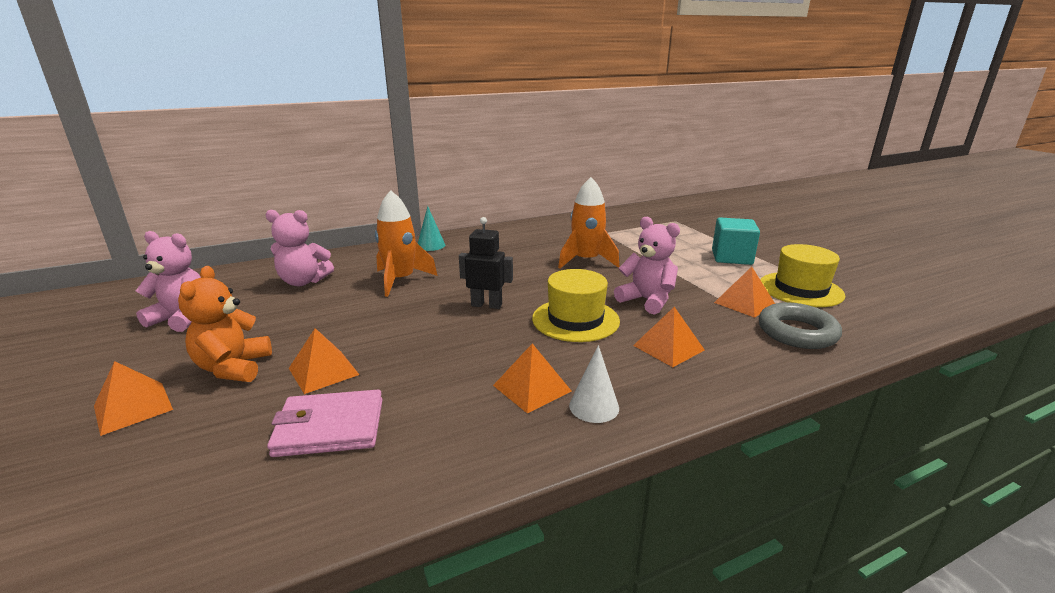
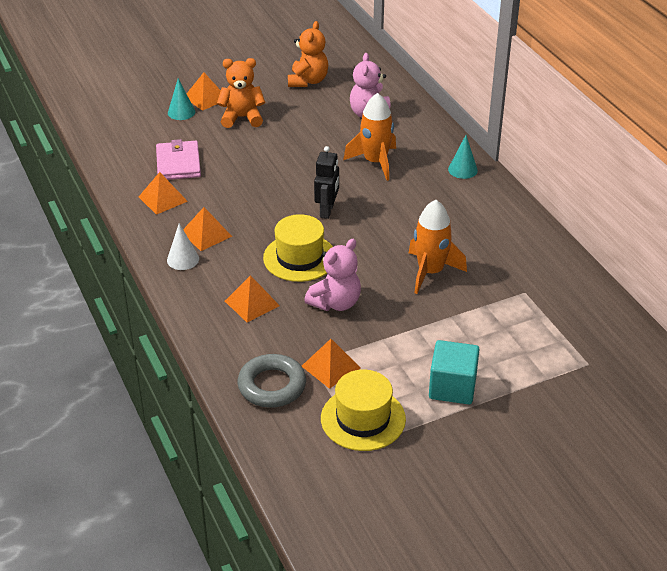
camera: 90 degrees right, 15 degrees up
pink teddy bear [136,231,201,332] -> orange teddy bear [288,21,328,87]
orange pyramid [289,328,360,394] -> orange pyramid moved to [139,172,188,215]
none -> turquoise cone [168,78,195,120]

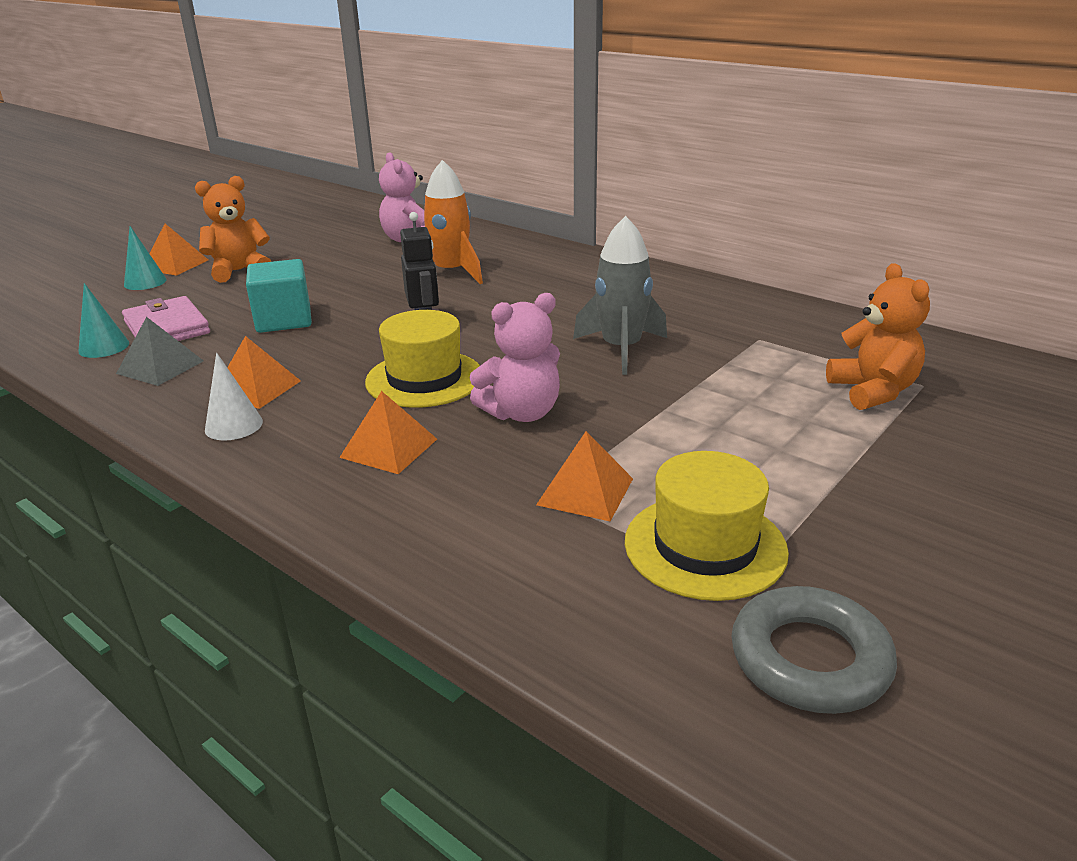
camera: 25 degrees left, 10 degrees down
orange pyramid [139,172,188,215] -> grey pyramid [116,317,203,386]
grey ring [238,354,306,408] -> grey ring moved to [732,586,897,714]
orange teddy bear [288,21,328,87] -> orange teddy bear moved to [826,263,930,410]
pink teddy bear [304,239,361,311] -> pink teddy bear turned 45 degrees clockwise [469,293,560,422]
orange rocket [409,200,467,294] -> grey rocket [573,216,667,375]
turquoise cube [429,340,480,404] -> turquoise cube moved to [246,259,312,333]
turquoise cone [448,135,478,179] -> turquoise cone moved to [78,283,129,358]

